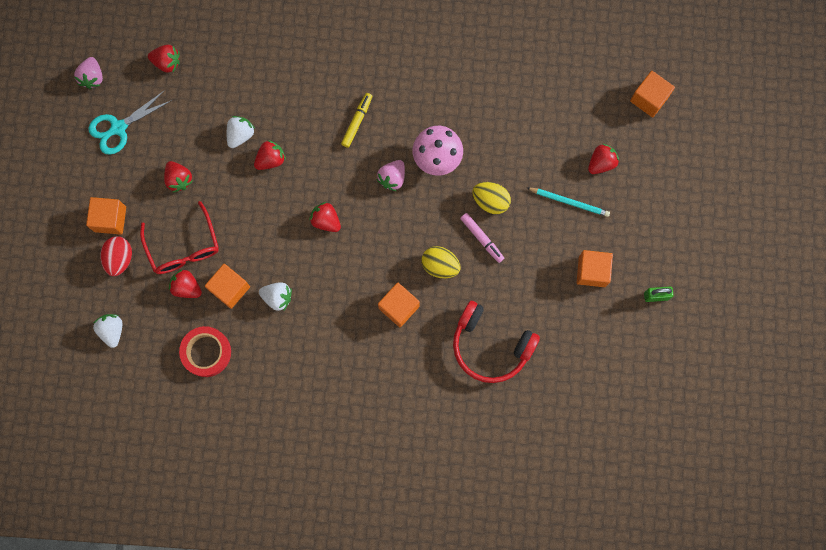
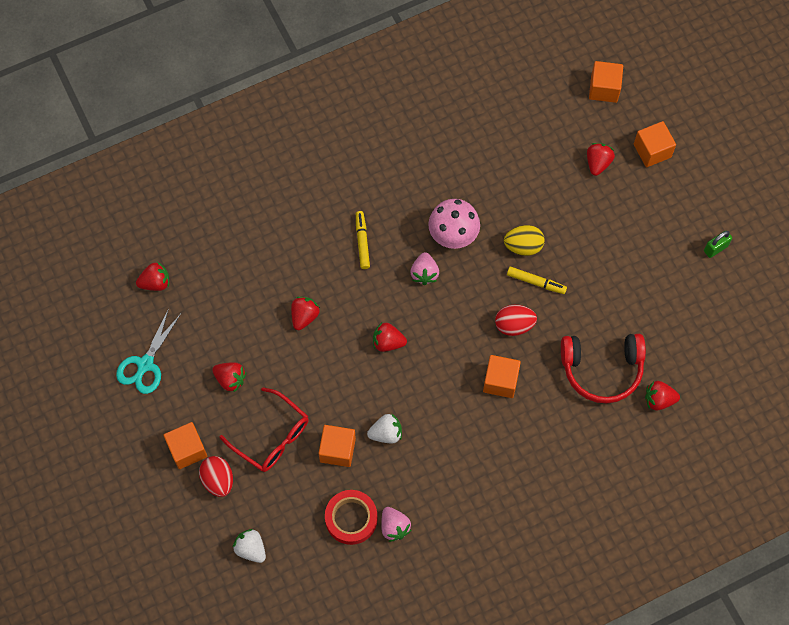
camera: 30 degrees left, 10 degrees down
pink strawberry [74,57,103,89] -> pink strawberry moved to [381,507,411,542]
red strawberry [169,269,202,298] -> red strawberry moved to [645,381,680,411]
white strawberry [227,116,255,148] -> none
yellow egg [422,246,461,278] -> red egg [495,305,537,336]
pink marker [460,213,504,263] -> yellow marker [507,267,567,294]
turquoise pencil [527,188,610,217] -> none
orange cube [577,250,613,287] -> orange cube moved to [634,121,676,167]

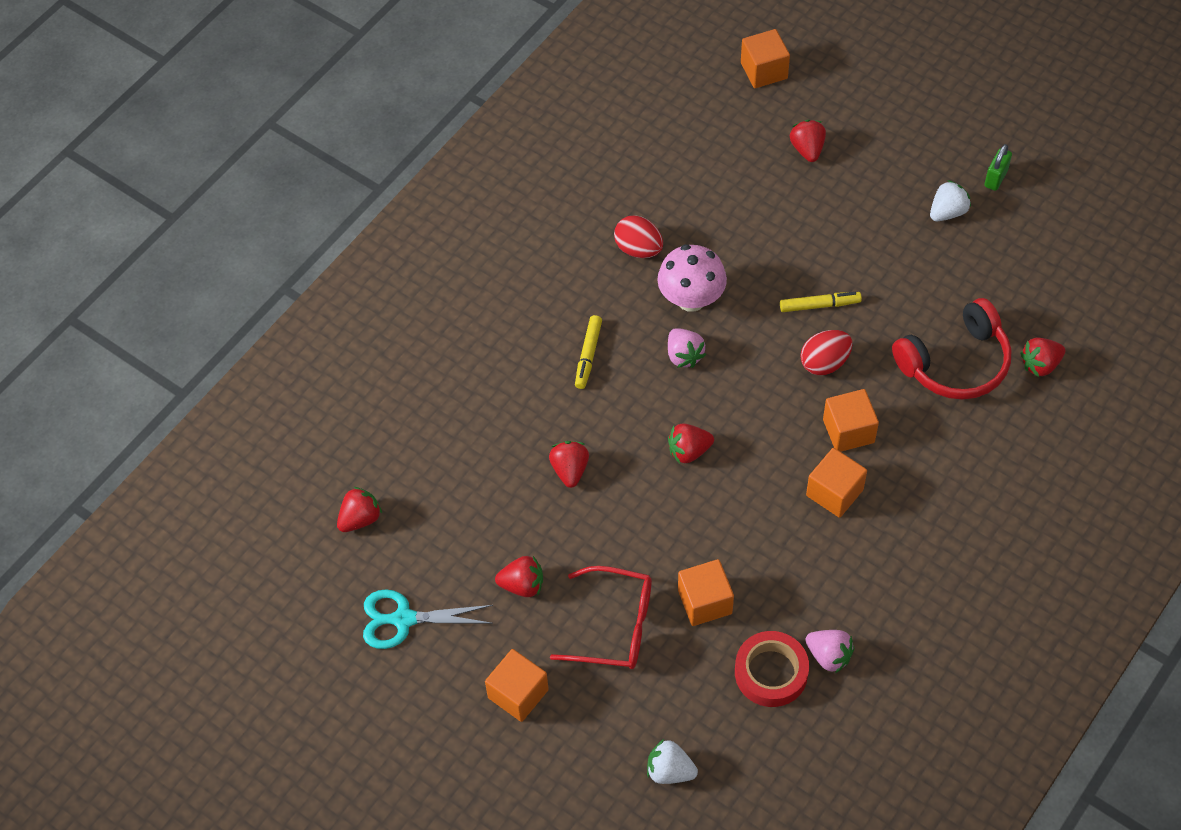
camera: 25 degrees left, 10 degrees down
turquoise scissors [116,308,181,394] -> turquoise scissors turned 90 degrees clockwise [363,589,493,649]
red egg [199,456,233,497] -> red egg moved to [614,215,663,258]
yellow marker [356,211,370,269] -> yellow marker turned 135 degrees counterclockwise [575,315,602,389]
white strawberry [367,414,402,444] -> white strawberry moved to [930,180,971,221]
yellow egg [504,225,545,256] -> none
orange cube [634,121,676,167] -> orange cube moved to [806,448,867,518]

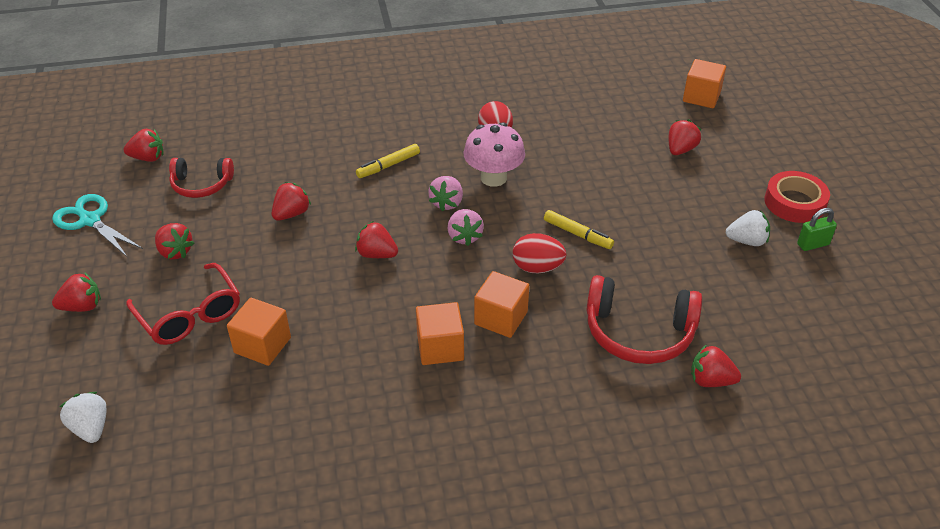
camera: 40 degrees right, 15 degrees down
orange cube [485,649,549,722] -> red strawberry [52,272,101,312]
red tape [735,631,809,707] -> red tape moved to [764,171,830,223]
pink strawberry [806,630,854,673] -> pink strawberry moved to [447,209,484,246]
none -> red headphones [169,158,234,198]

